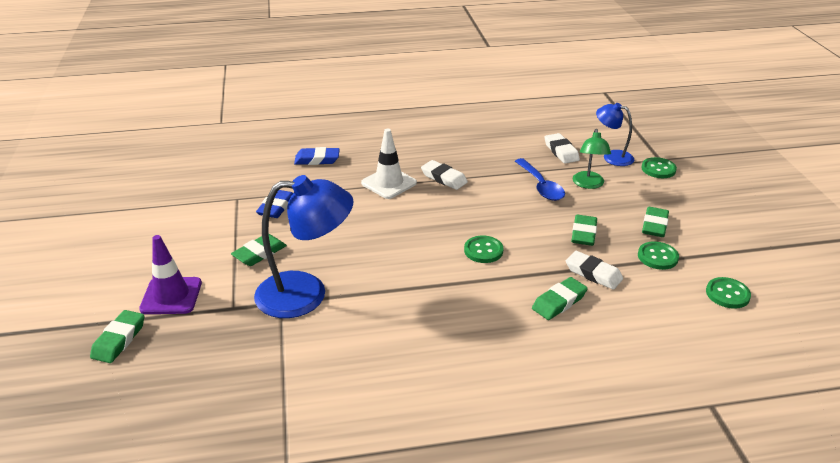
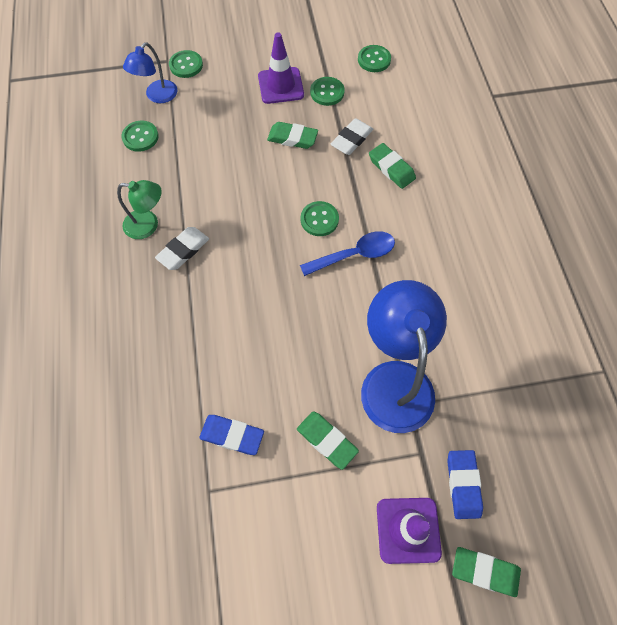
camera: 90 degrees left, 30 degrees up
blue eraser [294,147,340,165] -> blue eraser moved to [447,450,483,519]
white traffic cone [361,129,417,199] -> none
blue spoon [515,158,565,201] -> blue spoon moved to [300,231,395,276]
white eraser [545,133,580,164] -> green button [121,121,159,152]
green lamp [573,129,611,189] -> green lamp moved to [117,180,162,239]
green eraser [642,207,669,237] -> purple traffic cone [258,32,304,104]

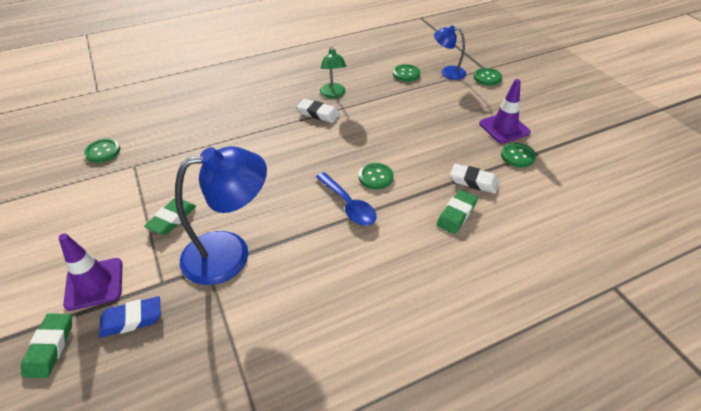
camera: 75 degrees right, 20 degrees down
blue eraser [199,415,264,455] -> none
green eraser [267,122,318,149] -> none
green button [358,45,391,72] -> green button moved to [84,139,120,163]

